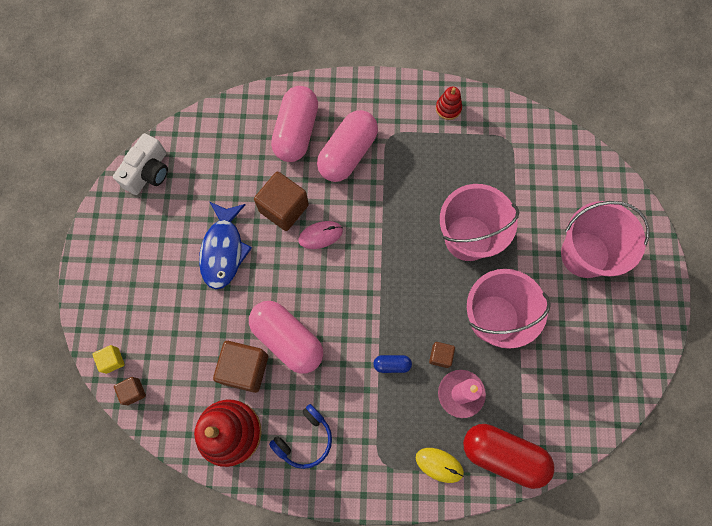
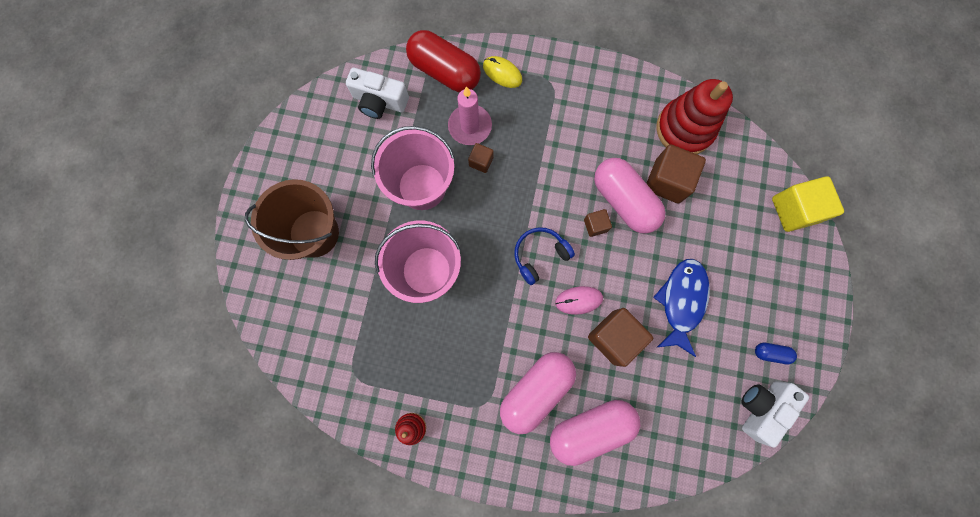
camera: 170 degrees left, 5 degrees up
yellow cube [92,345,125,374] -> yellow cube [772,176,844,232], size x1.95
brown cube [114,377,146,405] -> brown cube moved to [584,209,612,237]
blue headphones [269,404,332,469] -> blue headphones moved to [514,227,575,285]
pink capsule [271,86,318,162] -> pink capsule turned 45 degrees clockwise [550,400,640,466]
blue capsule [373,355,412,373] -> blue capsule moved to [755,343,797,364]
pink bucket [561,201,650,278] -> brown bucket [245,179,339,260]
none -> white camera [346,68,409,119]

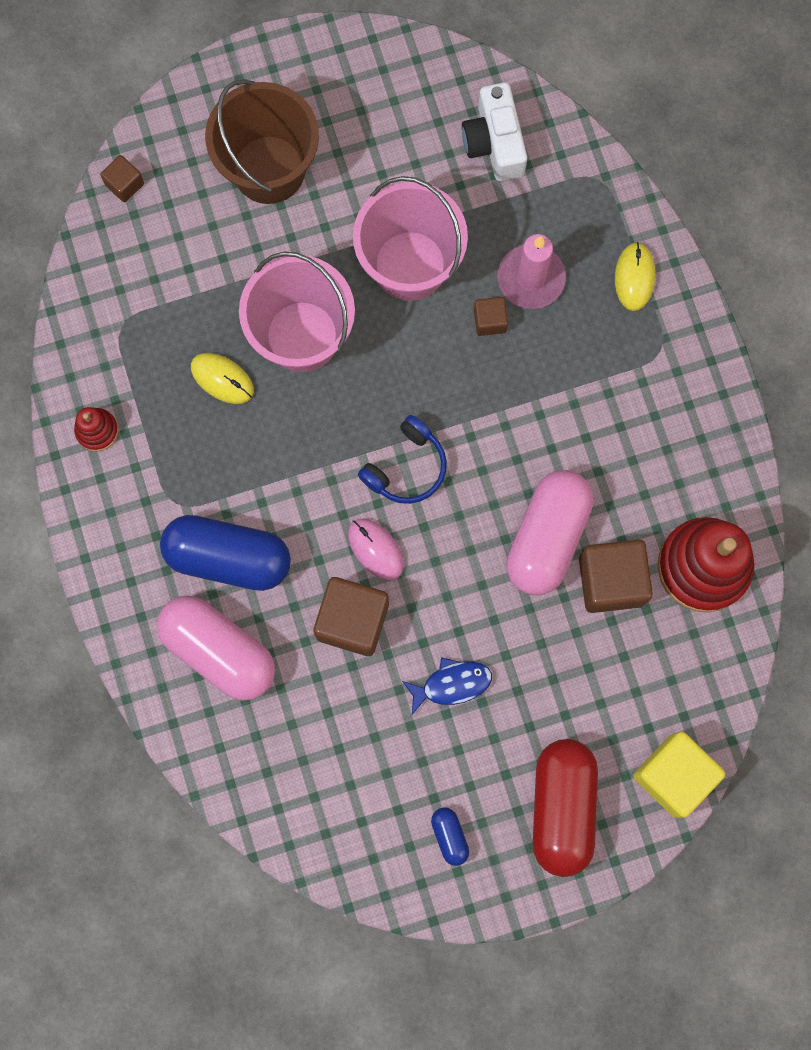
camera: 60 degrees right, 0 degrees up
red capsule [406,30,481,93] -> red capsule moved to [533,739,598,877]
pink capsule [500,352,576,434] -> blue capsule [160,515,291,591]
blue headphones [514,227,575,285] -> blue headphones turned 105 degrees clockwise [358,415,447,504]
brown cube [584,209,612,237] -> brown cube moved to [100,155,144,202]
blue fish [653,259,710,357] -> blue fish [402,657,492,715], size x0.61
white camera [741,381,809,448] -> none
none -> yellow mouse [191,353,254,404]

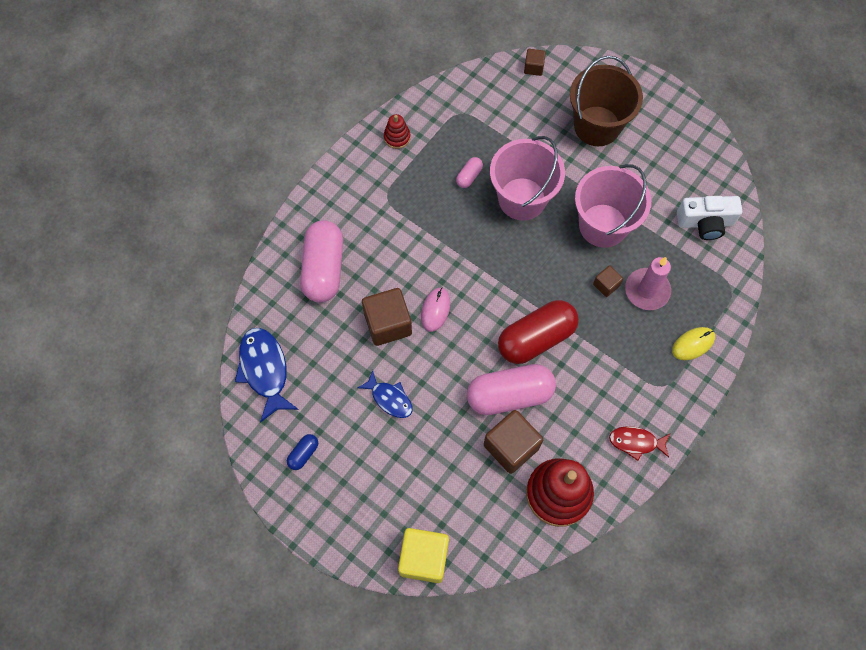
camera: 55 degrees right, 10 degrees down
blue capsule [160,515,291,591] -> none
yellow mouse [191,353,254,404] -> pink capsule [456,157,483,188]
blue headphones [358,415,447,504] -> none
white camera [462,82,527,181] -> white camera turned 135 degrees counterclockwise [677,196,742,240]
red capsule [533,739,598,877] -> red capsule moved to [498,300,579,364]
none -> blue fish [235,328,299,423]
none -> red fish [609,426,671,461]

